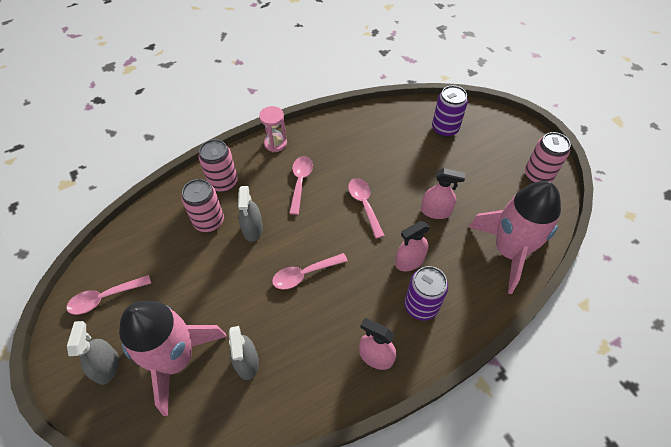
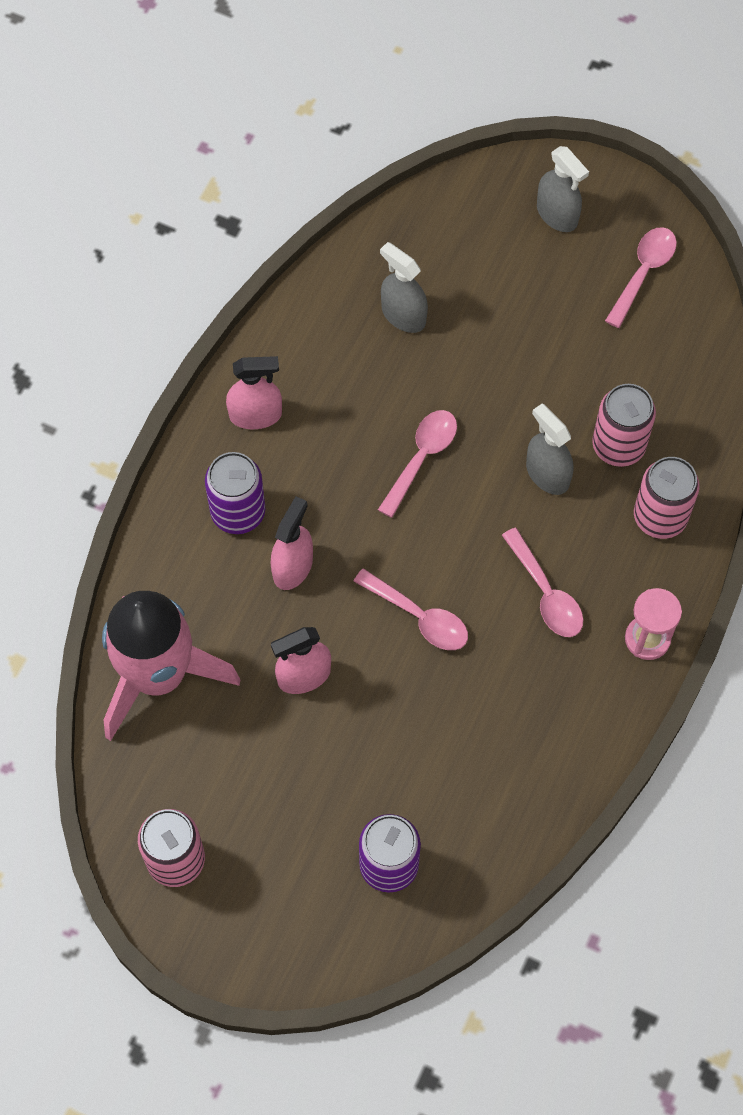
camera: 145 degrees right, 10 degrees up
pink rocket [119,301,227,416] -> none

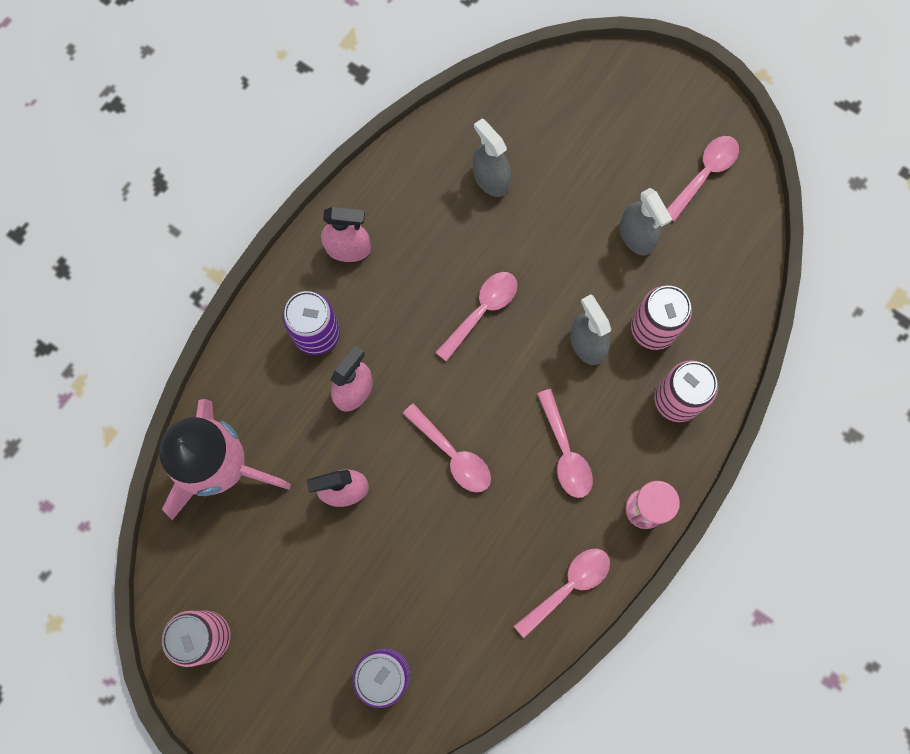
camera: 10 degrees right, 10 degrees up
grey spray bottle [537,146,589,232] -> grey spray bottle moved to [620,188,672,255]
none -> pink spoon [514,549,610,638]

